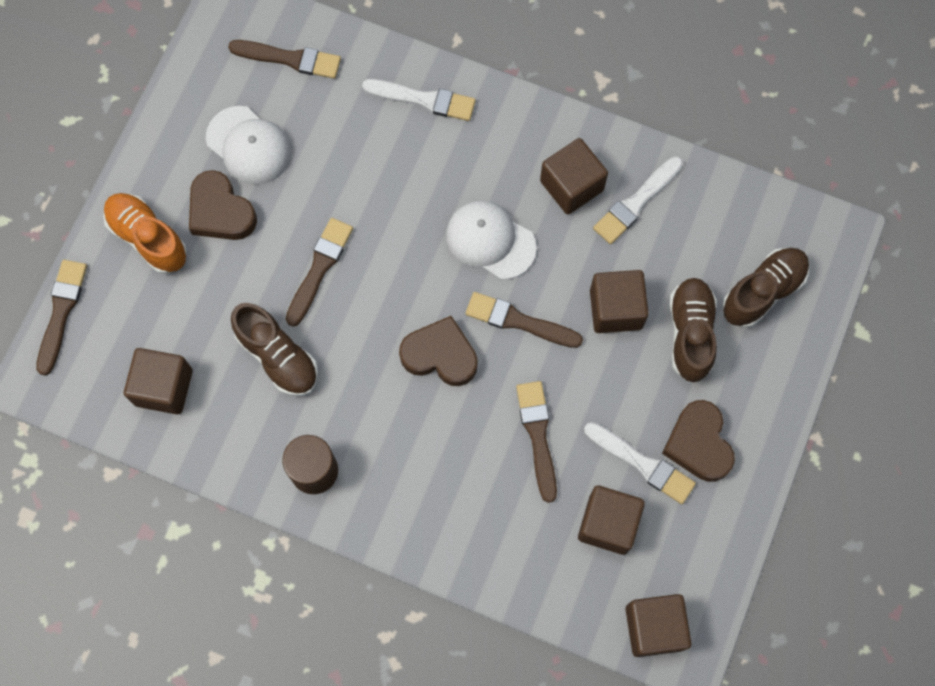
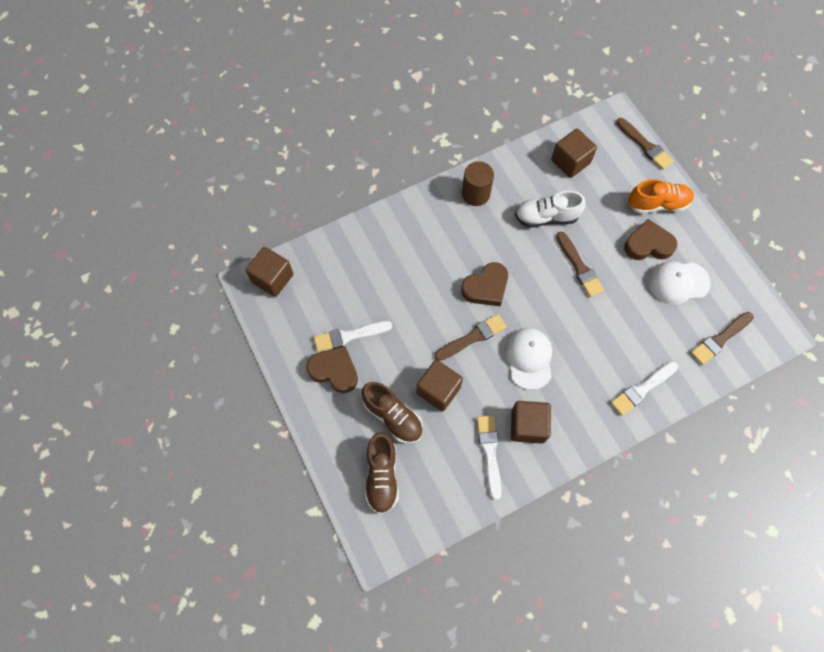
camera: 130 degrees right, 5 degrees down
brown shoe [231,303,318,396] -> white shoe [515,191,586,228]
white cap [446,200,537,280] -> white cap turned 75 degrees counterclockwise [505,328,552,390]
brown brush [516,381,557,503] -> none
brown cube [578,485,645,555] -> none

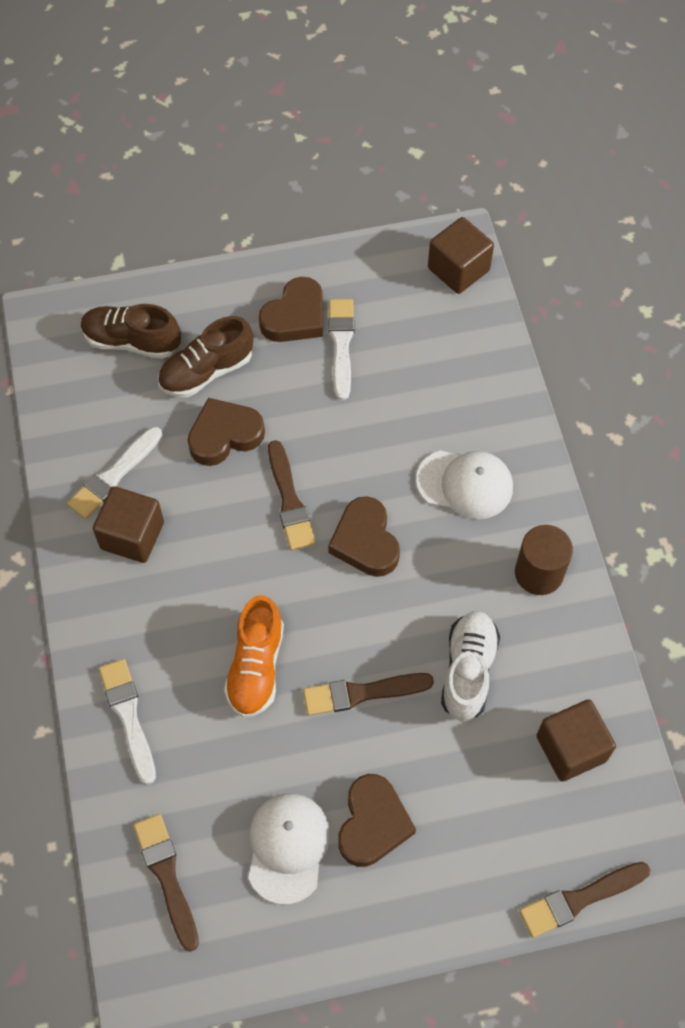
camera: 105 degrees right, 5 degrees down
brown cube [417,360,463,411] -> brown heart [188,398,265,466]
white brush [477,415,501,500] -> white brush turned 120 degrees clockwise [67,427,162,519]
white cap [505,328,552,390] -> white cap moved to [416,450,513,519]
orange shoe [628,179,694,214] -> orange shoe moved to [224,595,284,718]

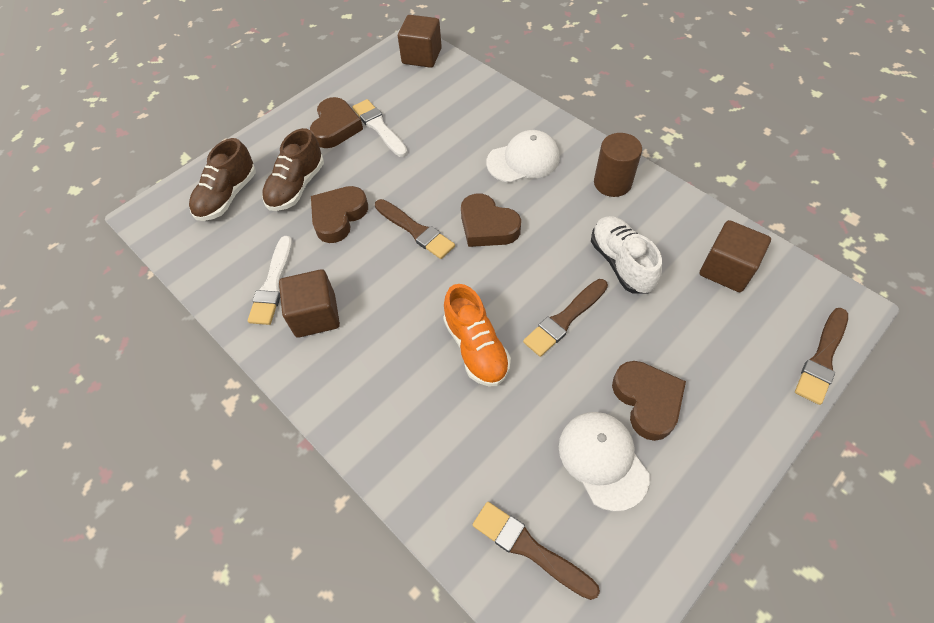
camera: 30 degrees left, 5 degrees down
brown shoe [81,304,181,359] -> brown shoe turned 45 degrees counterclockwise [189,138,256,221]
white brush [99,659,156,785] -> none

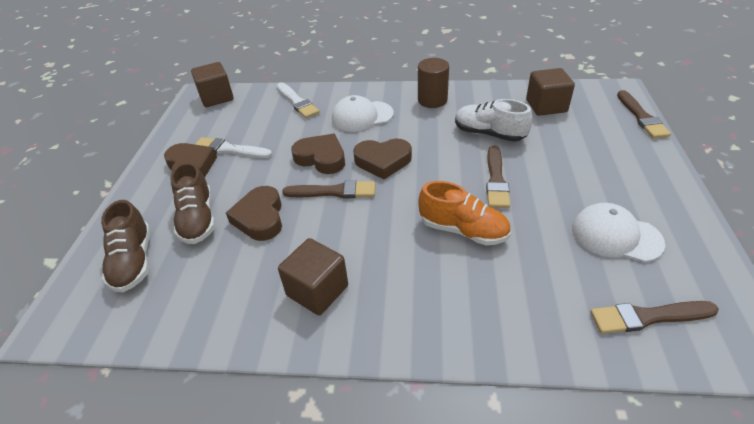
camera: 40 degrees left, 15 degrees down
white brush [248,236,293,325] -> white brush moved to [277,82,320,118]
white cap [486,130,560,183] -> white cap turned 135 degrees counterclockwise [332,95,394,132]
brown heart [612,361,686,441] -> brown heart moved to [291,134,345,174]

